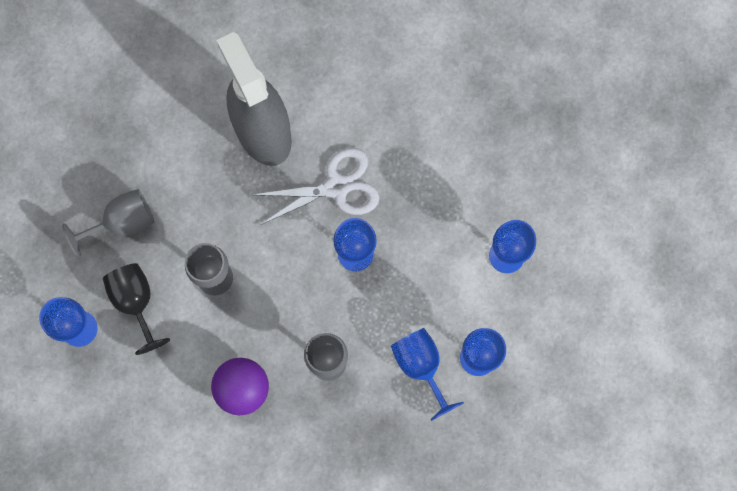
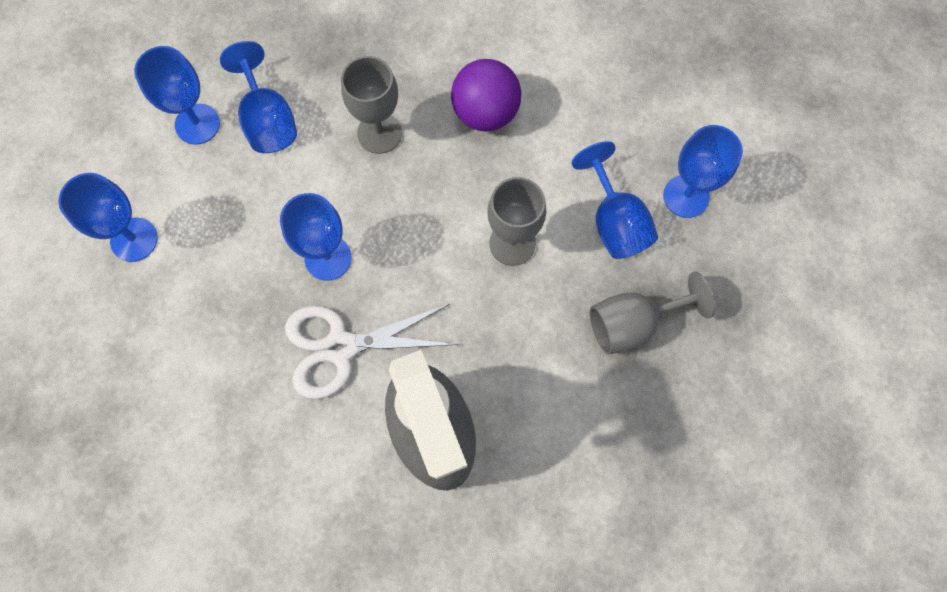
camera: 175 degrees left, 5 degrees down
black goblet [103,263,170,355] -> blue goblet [572,141,658,259]

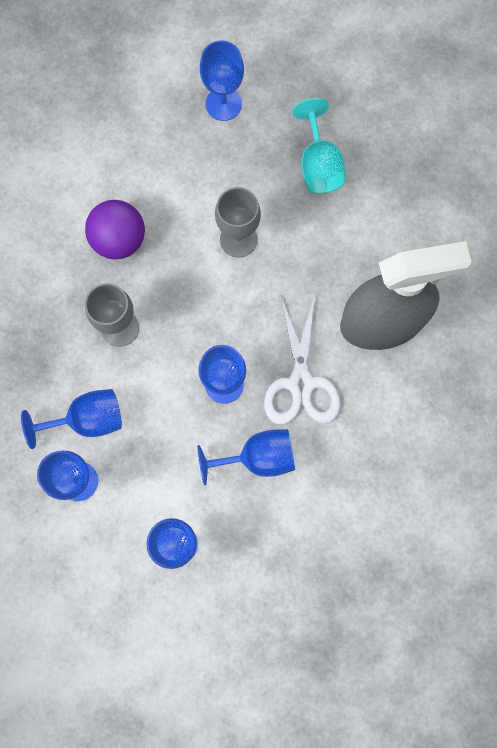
camera: 80 degrees left, 5 degrees up
blue goblet [572,141,658,259] -> blue goblet moved to [198,429,295,485]
grey goblet [590,272,715,354] -> turquoise goblet [292,98,346,194]

